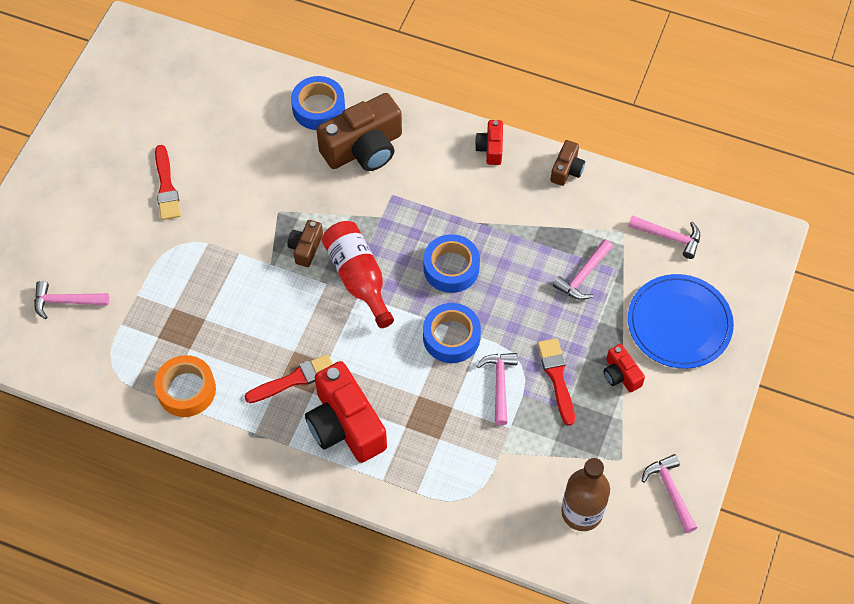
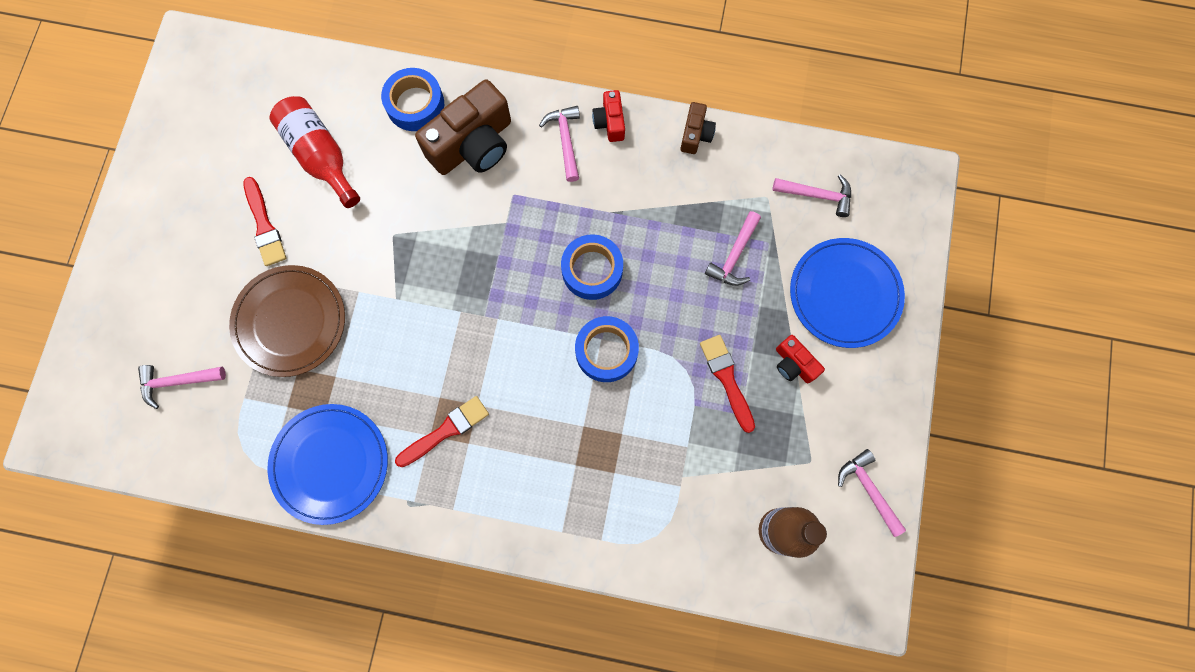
camera: 10 degrees left, 15 degrees up
orange tape [154,355,216,417] -> blue plate [268,404,388,525]
brown camera [287,220,323,267] -> none
red camera [305,361,387,463] -> none
red bottle [322,221,394,328] -> red bottle moved to [270,96,360,208]
pink hammer [477,353,518,425] -> pink hammer moved to [539,106,580,182]
none -> brown plate [229,265,345,377]

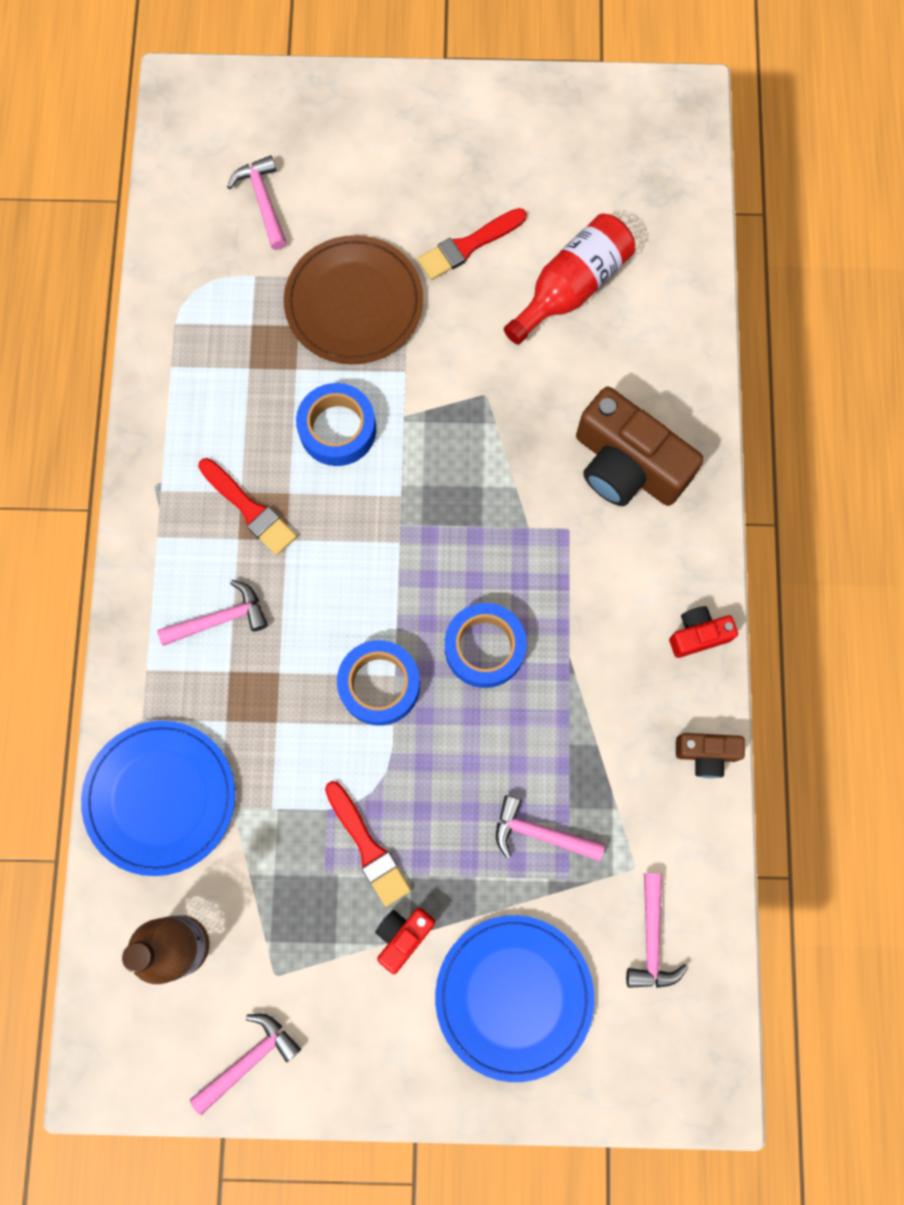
camera: 80 degrees right, 0 degrees up
blue plate [268,404,388,525] -> blue plate moved to [81,721,235,876]
blue tape [381,68,444,131] -> blue tape moved to [296,383,376,466]
pink hammer [539,106,580,182] -> pink hammer moved to [157,580,268,646]
red brush [700,335,755,433] -> red brush turned 90 degrees clockwise [325,781,411,907]

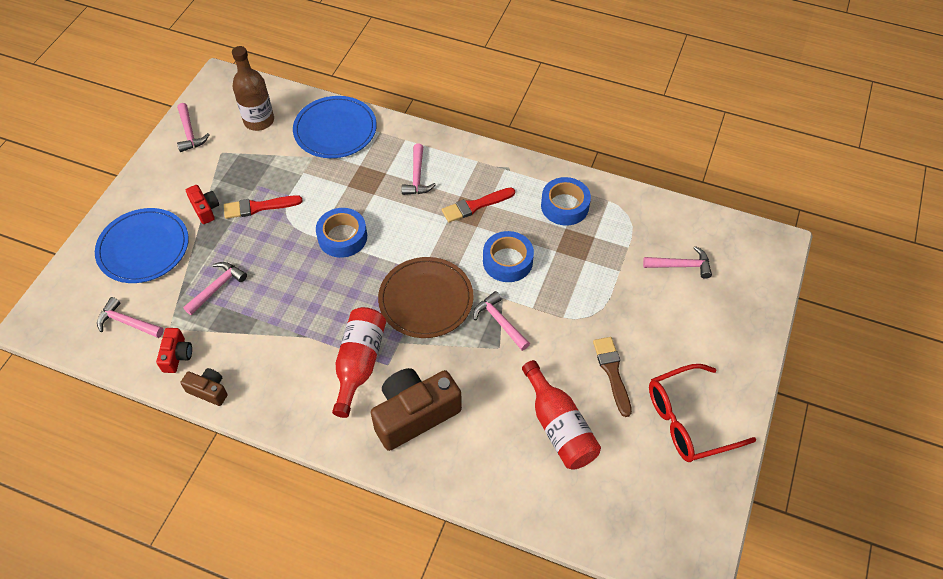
camera: 110 degrees right, 20 degrees down
brown plate [284,235,423,364] -> brown plate moved to [378,257,473,338]
red brush [417,208,527,280] -> brown brush [593,337,632,417]
blue tape [445,603,527,688] -> blue tape moved to [541,177,591,226]
red camera [669,606,738,658] -> red camera moved to [156,328,192,373]
brown camera [676,733,745,778] -> brown camera turned 90 degrees clockwise [180,368,228,406]
none -> red bottle [332,307,386,418]
none -> pink hammer [473,291,530,351]
none -> red glasses [649,364,757,462]

